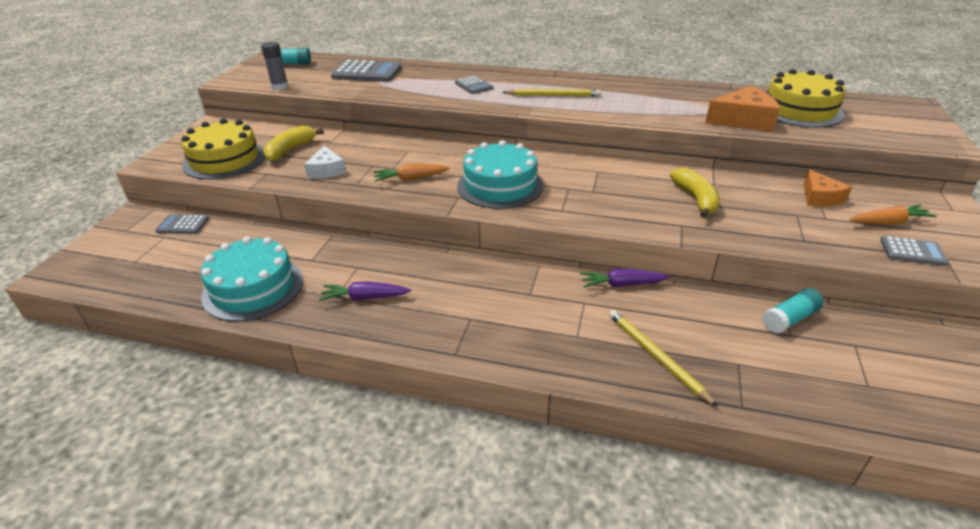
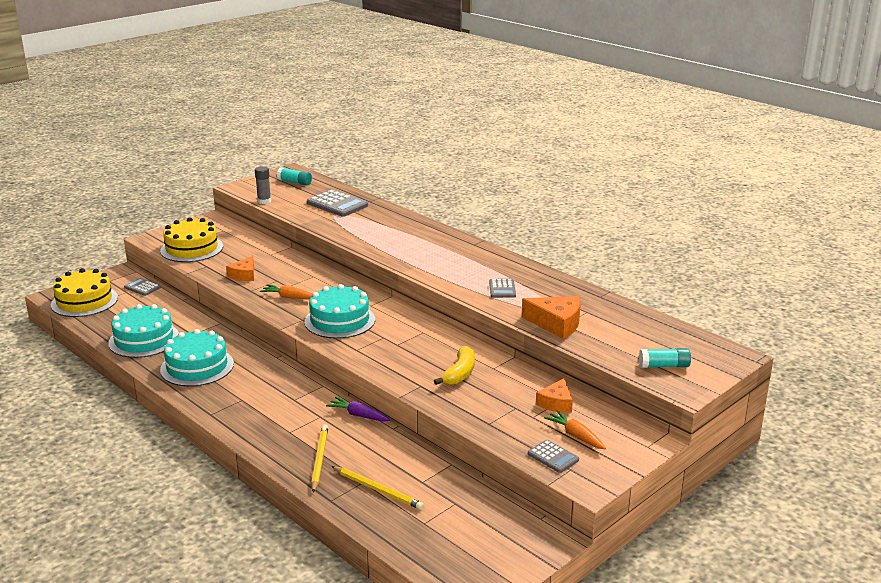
camera: 30 degrees right, 10 degrees down
yellow banana [263,126,324,162] -> none
white cheese [304,146,346,178] -> orange cheese [226,256,254,281]
purple carrot [319,281,411,301] -> turquoise cake [160,329,234,387]
grey calculator [455,76,493,94] -> grey calculator moved to [489,279,516,298]
yellow pencil [502,89,601,97] -> yellow pencil moved to [331,466,424,510]
turquoise glue stick [762,288,824,334] -> turquoise glue stick moved to [639,348,691,368]
yellow cake [768,69,846,127] -> yellow cake moved to [51,268,118,317]
orange carrot [849,204,937,225] -> orange carrot turned 150 degrees counterclockwise [544,410,606,449]

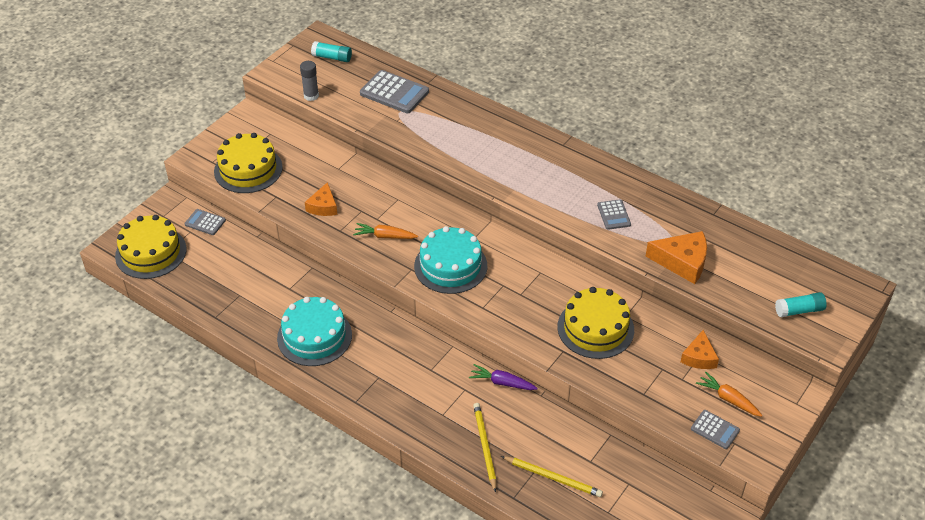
camera: 10 degrees left, 20 degrees up
turquoise cake [108,304,179,358] -> none
yellow banana [434,346,475,385] -> yellow cake [558,287,634,359]

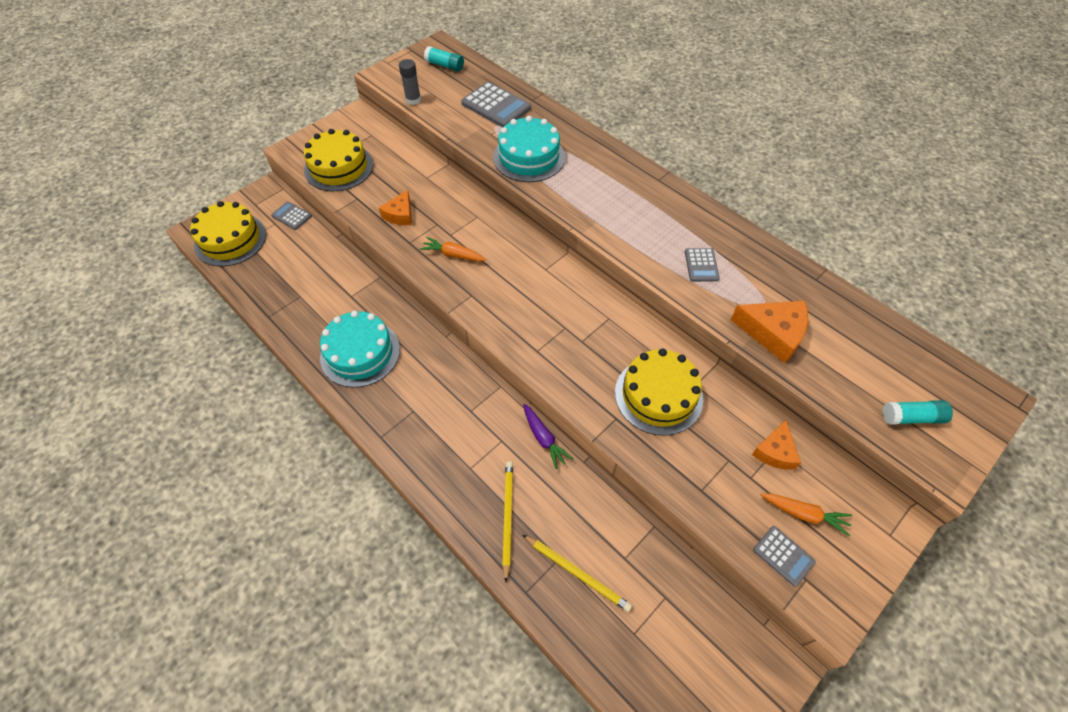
camera: 10 degrees right, 10 degrees up
turquoise cake [414,226,487,294] -> turquoise cake moved to [493,116,565,182]
purple carrot [469,364,538,390] -> purple carrot turned 150 degrees counterclockwise [523,404,573,469]
orange carrot [696,372,763,417] -> orange carrot turned 150 degrees clockwise [761,493,852,536]

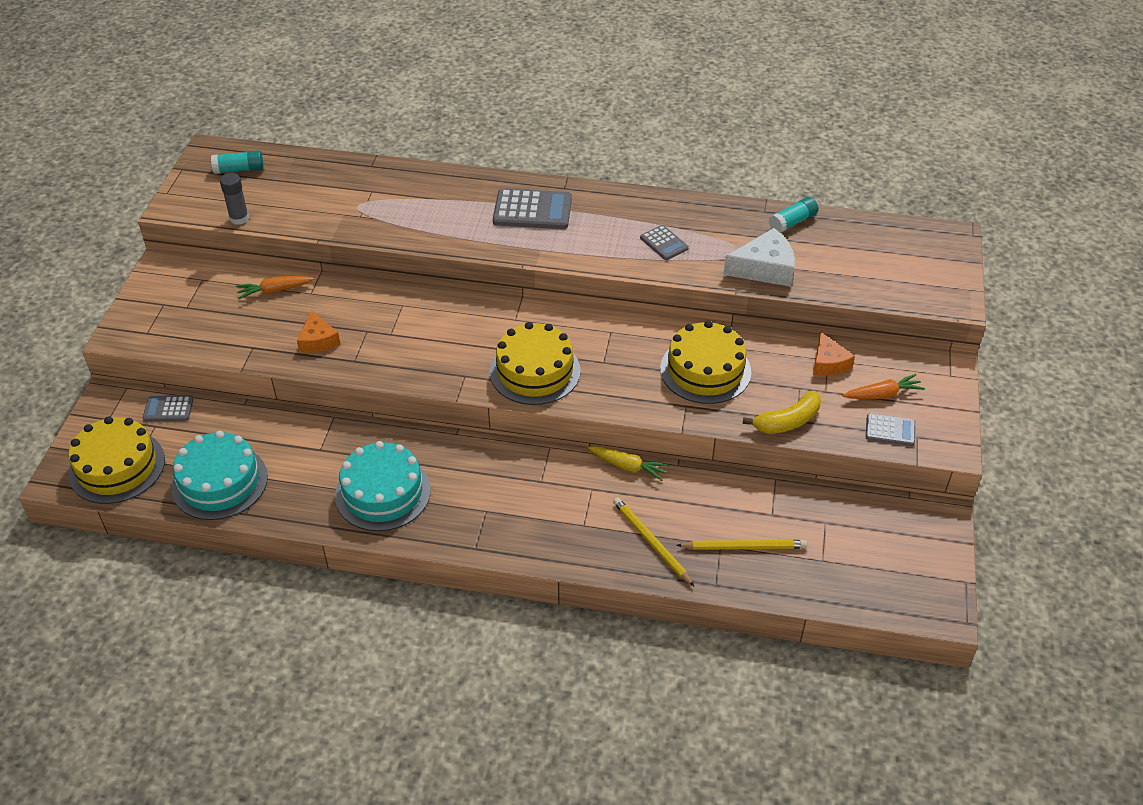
camera: 35 degrees left, 10 degrees down
yellow cake [304,129,373,191] -> yellow cake moved to [490,322,581,405]
orange carrot [420,237,486,262] -> orange carrot moved to [236,276,314,299]
grey calculator [461,82,531,128] -> grey calculator moved to [493,188,572,229]
turquoise cake [493,116,565,182] -> turquoise cake moved to [171,431,268,520]
purple carrot [523,404,573,469] -> yellow carrot [588,446,669,481]
orange cheese [731,301,808,363] -> white cheese [723,228,795,287]
turquoise glue stick [882,400,953,425] -> turquoise glue stick moved to [769,197,818,233]
none -> yellow banana [742,391,821,434]

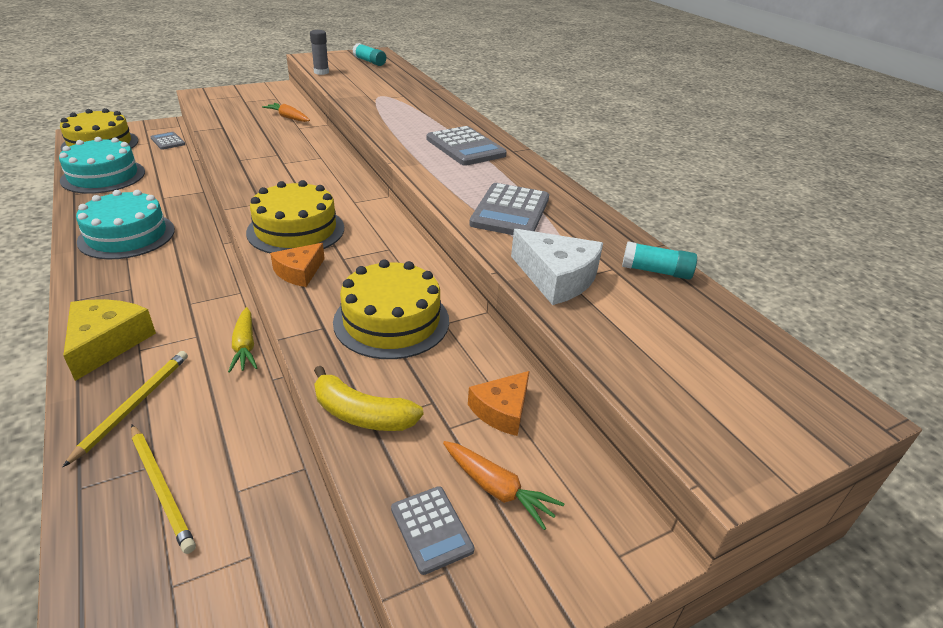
camera: 50 degrees right, 10 degrees down
orange cheese [297,310,340,353] -> orange cheese moved to [270,243,325,287]
grey calculator [640,225,689,260] -> grey calculator [469,183,549,235], size x1.78
none -> yellow cheese [63,299,156,381]

